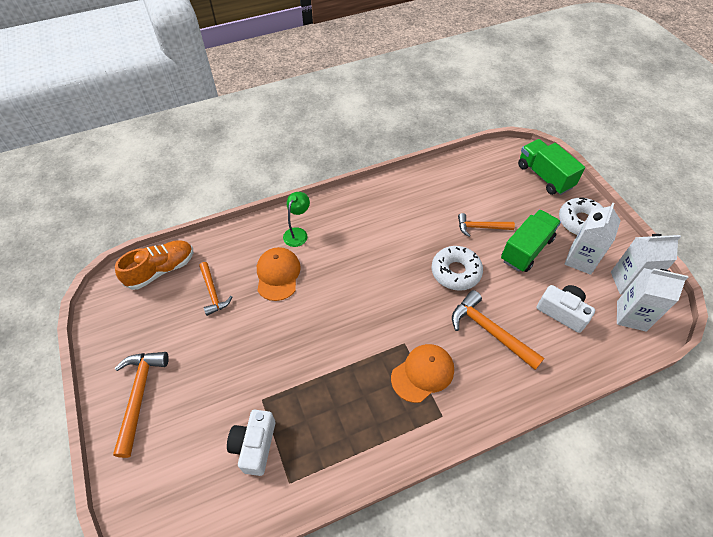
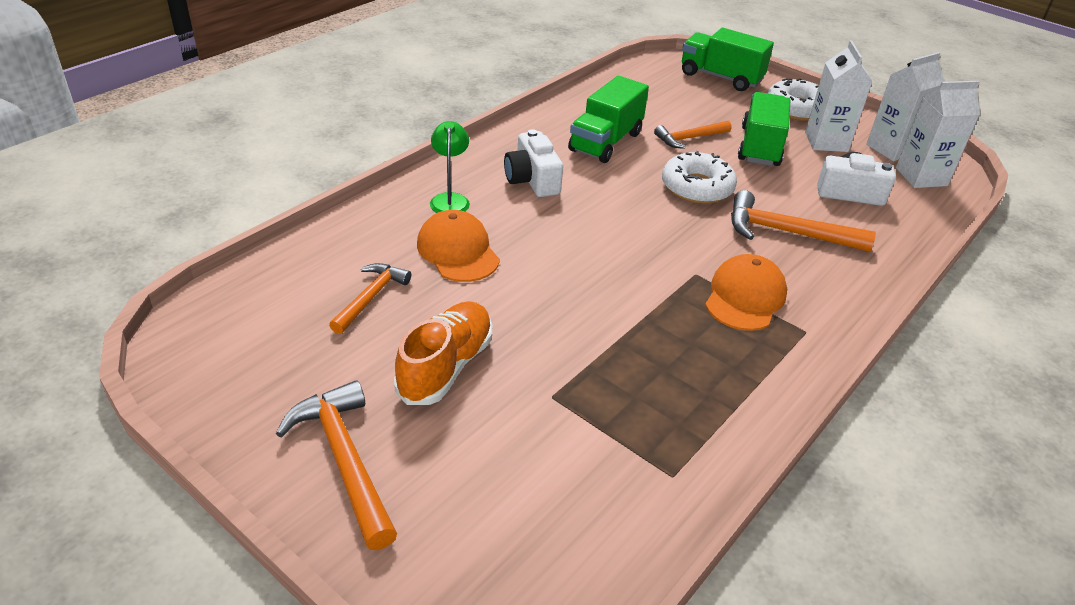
camera: 30 degrees left, 15 degrees down
orange shoe [115,240,193,290] -> orange shoe moved to [394,301,492,405]
orange hammer [199,262,232,316] -> orange hammer turned 105 degrees counterclockwise [329,263,411,334]
white camera [227,410,275,476] -> white camera moved to [504,129,563,197]
none -> green truck [568,76,649,163]

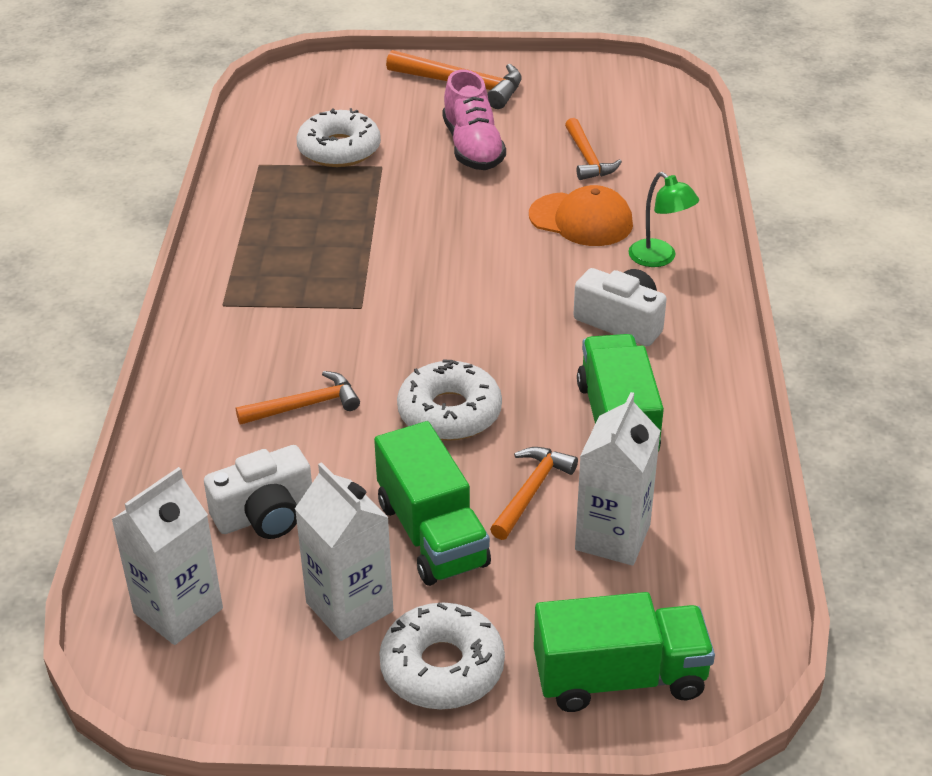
camera: 145 degrees right, 0 degrees up
orange shoe [394,301,492,405] -> pink shoe [442,70,506,170]
orange cap [705,254,787,331] -> none
orange hammer [731,190,876,252] -> orange hammer [236,371,360,425], size x0.65
white carton [866,52,945,161] -> white carton moved to [575,392,660,566]
none -> white donut [297,108,381,167]

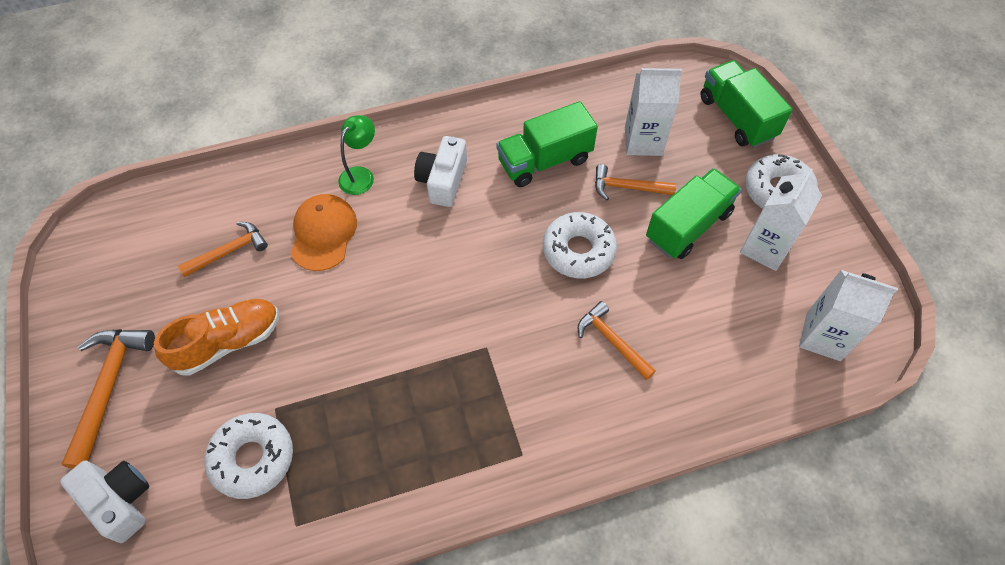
camera: 110 degrees left, 20 degrees up
white camera [204,445,312,539] -> white camera moved to [60,461,149,543]
pink shoe [442,70,506,170] -> orange shoe [154,299,279,376]

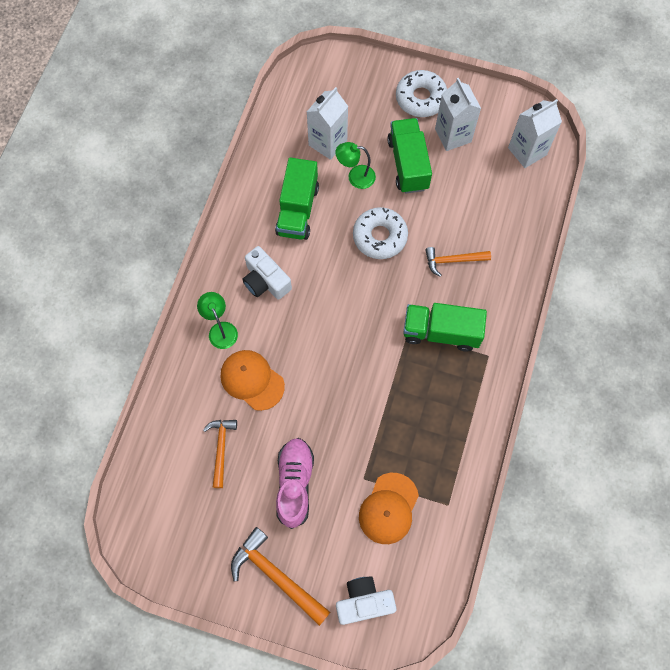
camera: 55 degrees left, 10 degrees up
orange shoe [154,299,279,376] -> pink shoe [276,438,314,529]
white donut [204,413,293,499] -> orange cap [359,473,419,544]
orange hammer [595,164,676,200] -> green lamp [335,142,376,189]
green truck [701,60,793,148] -> green truck moved to [404,303,487,352]

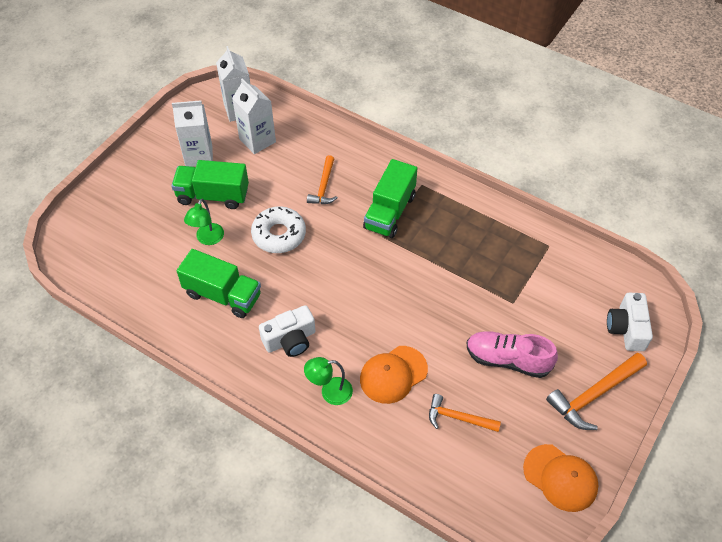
camera: 75 degrees left, 15 degrees down
white carton [307,87,348,160] -> white carton moved to [232,78,276,154]
orange cap [359,473,419,544] -> orange cap moved to [523,444,599,512]
white donut [396,70,447,117] -> none

